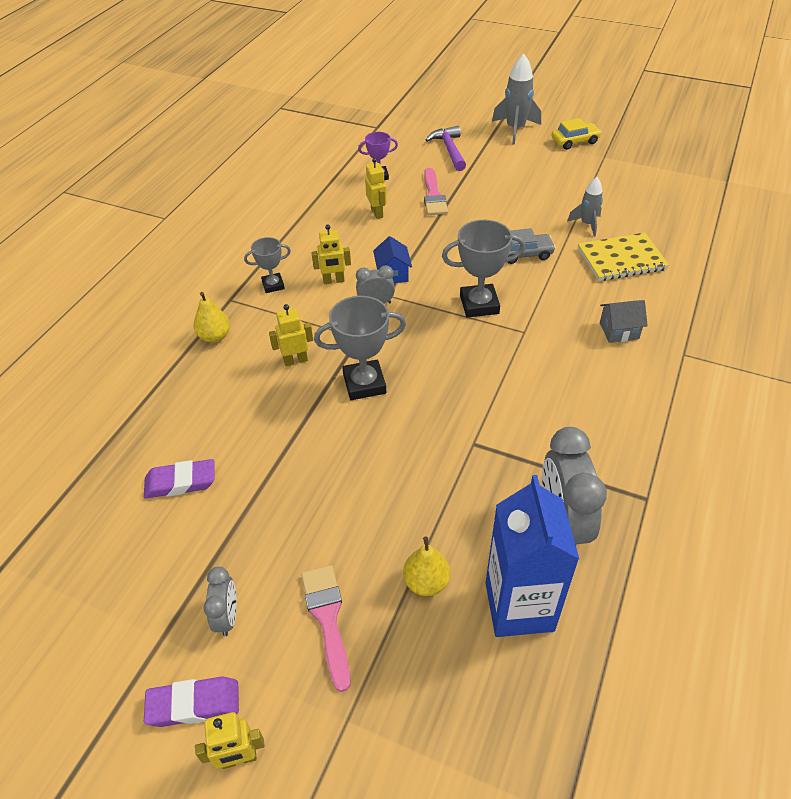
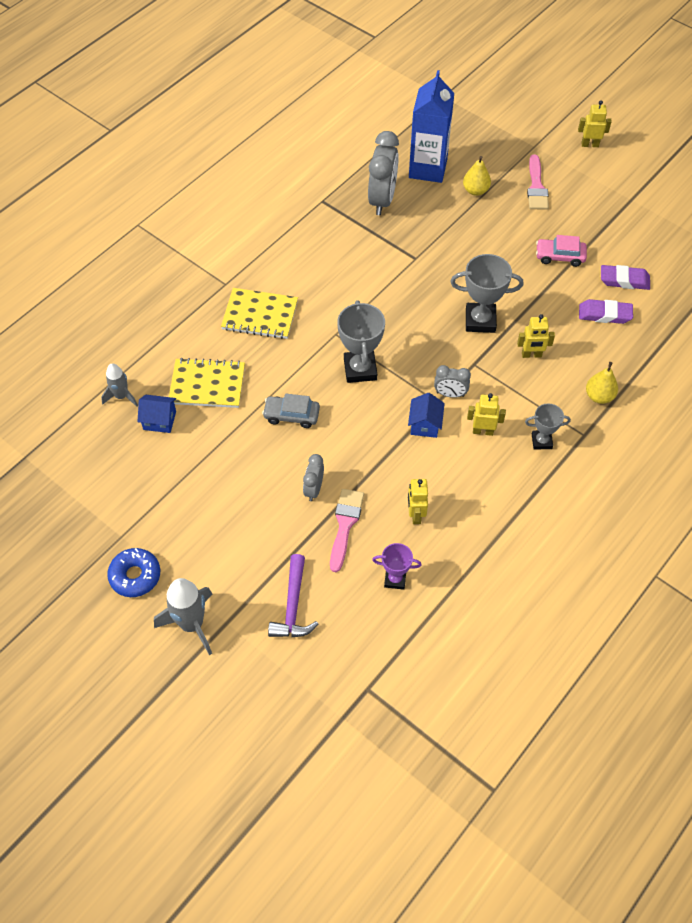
camera: 165 degrees left, 10 degrees up
purple eraser [144,677,239,727] -> purple eraser moved to [579,299,633,324]
grey clock [203,567,237,636] -> grey clock moved to [303,454,324,501]
grey trophy [442,220,525,317] -> grey trophy turned 75 degrees clockwise [337,300,385,383]
yellow car [551,118,602,150] -> blue donut [107,548,160,597]
grey rocket [567,177,603,237] -> grey rocket moved to [101,363,138,407]
grey house [600,300,648,343] -> yellow notebook [221,288,298,339]
none -> blue house [137,395,176,433]
none -> pink car [536,235,587,267]

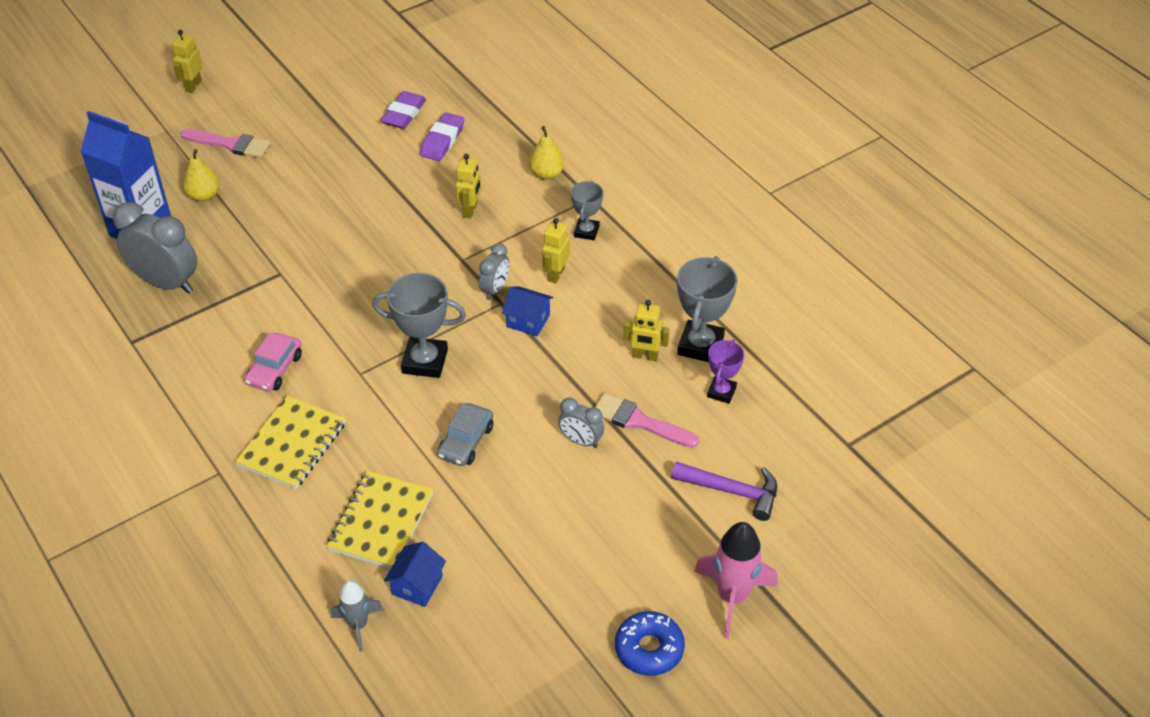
camera: 75 degrees left, 10 degrees down
grey rocket [154,578,212,655] -> pink rocket [694,522,778,639]
grey trophy [450,254,524,333] -> grey trophy moved to [677,256,738,362]
pink car [536,235,587,267] -> pink car moved to [244,332,302,392]

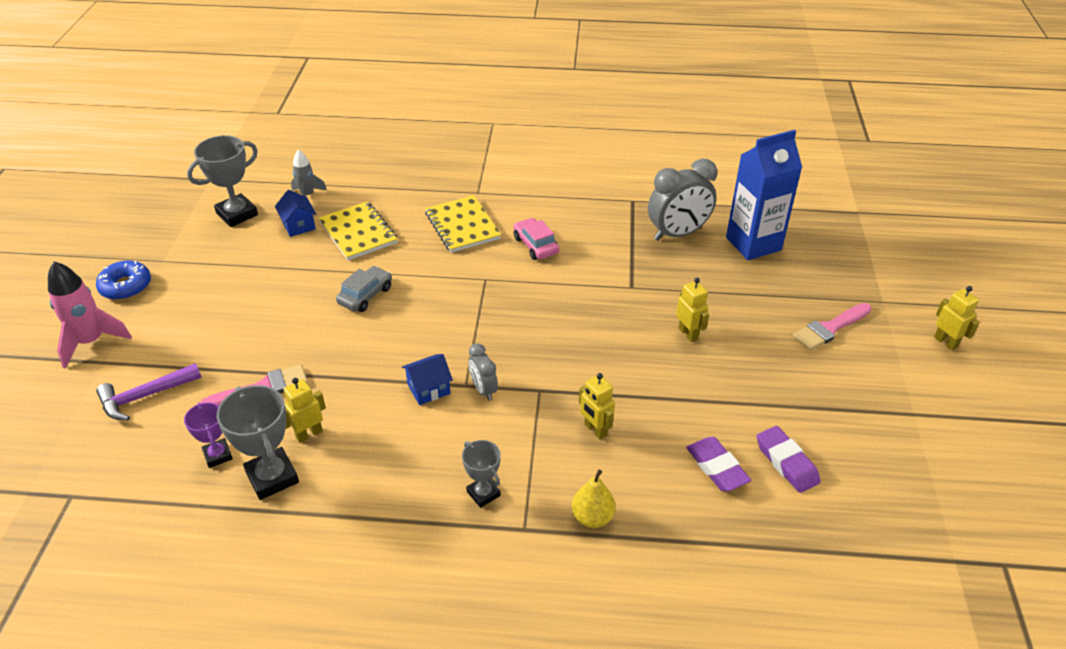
camera: 130 degrees right, 5 degrees down
yellow pear [183,149,220,202] -> none
grey trophy [372,273,466,378] -> grey trophy moved to [187,135,258,227]
grey car [437,403,493,466] -> grey car turned 60 degrees clockwise [336,266,392,312]
yellow robot [542,218,570,284] -> yellow robot moved to [676,278,709,342]
grey clock [558,397,604,448] -> none

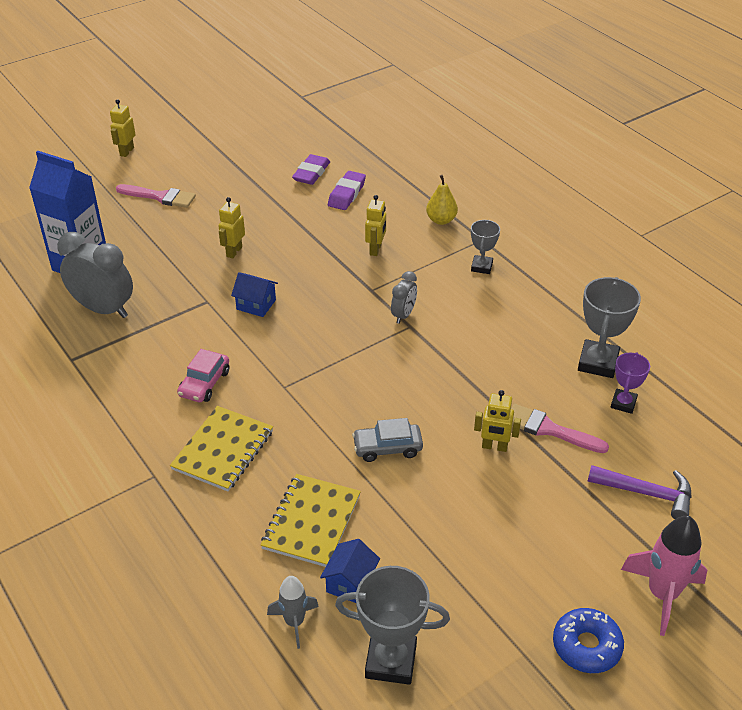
camera: 130 degrees left, 0 degrees up
yellow robot [284,378,326,443] -> yellow robot moved to [474,390,521,452]
blue house [402,354,453,405] -> blue house moved to [231,272,278,317]

